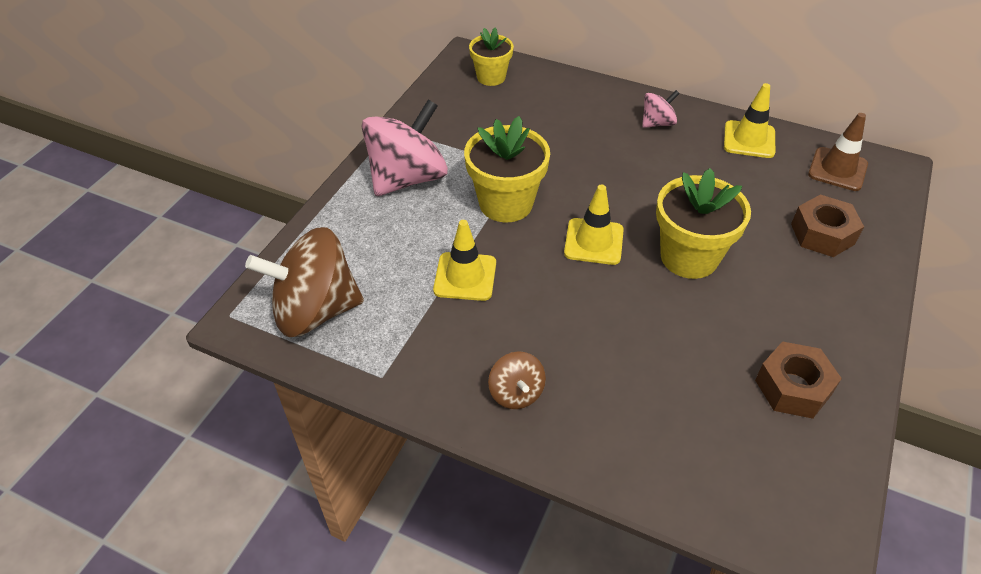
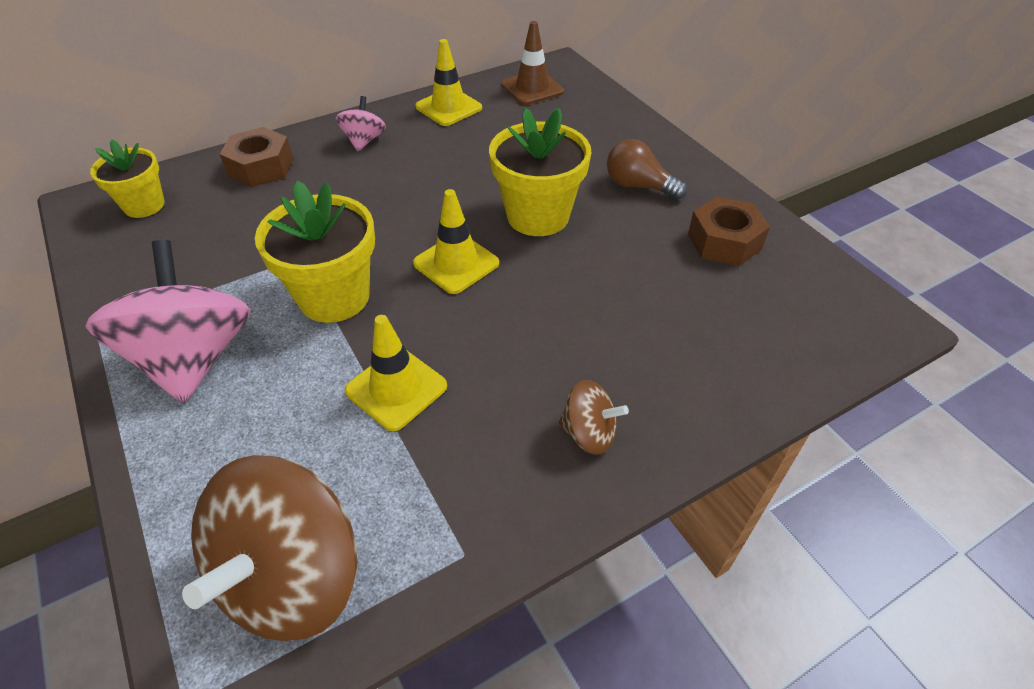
camera: 55 degrees left, 0 degrees up
brown nut [791,195,864,257] -> brown nut moved to [220,127,293,187]
none -> brown light bulb [607,139,687,200]

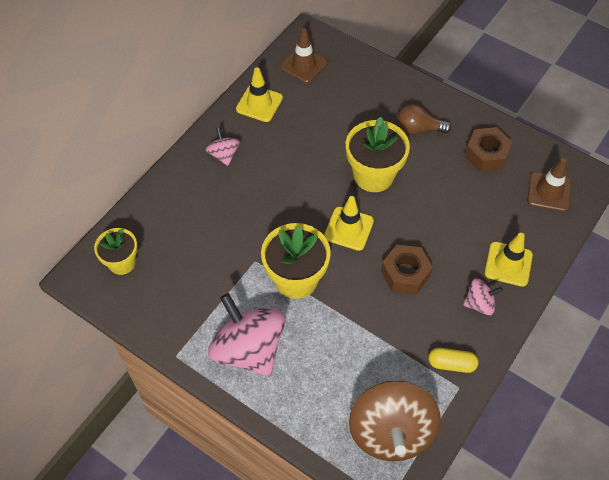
camera: 25 degrees left, 10 degrees up
brown nut [220,127,293,187] -> brown nut moved to [381,245,433,294]
yellow traffic cone [345,315,447,431] -> yellow traffic cone moved to [485,233,533,287]
brown spinning top [558,380,629,455] -> pink spinning top [463,278,503,315]
none -> yellow capsule [429,348,478,373]
none -> brown traffic cone [527,158,571,212]

